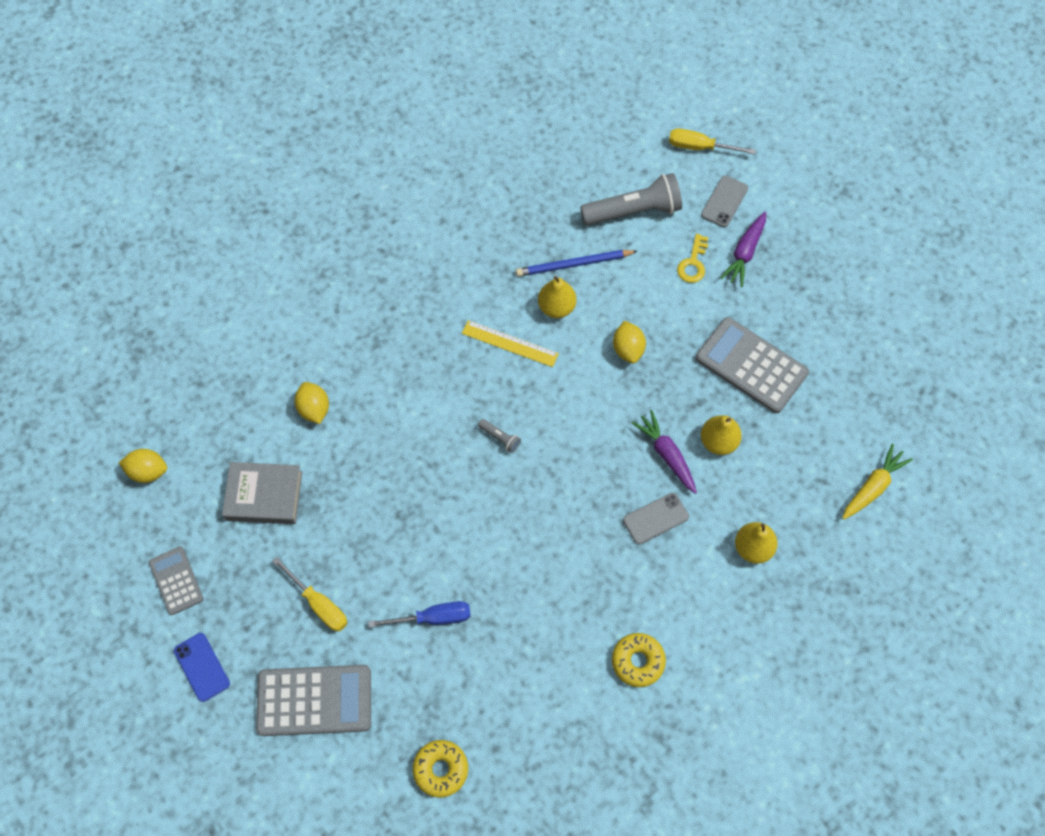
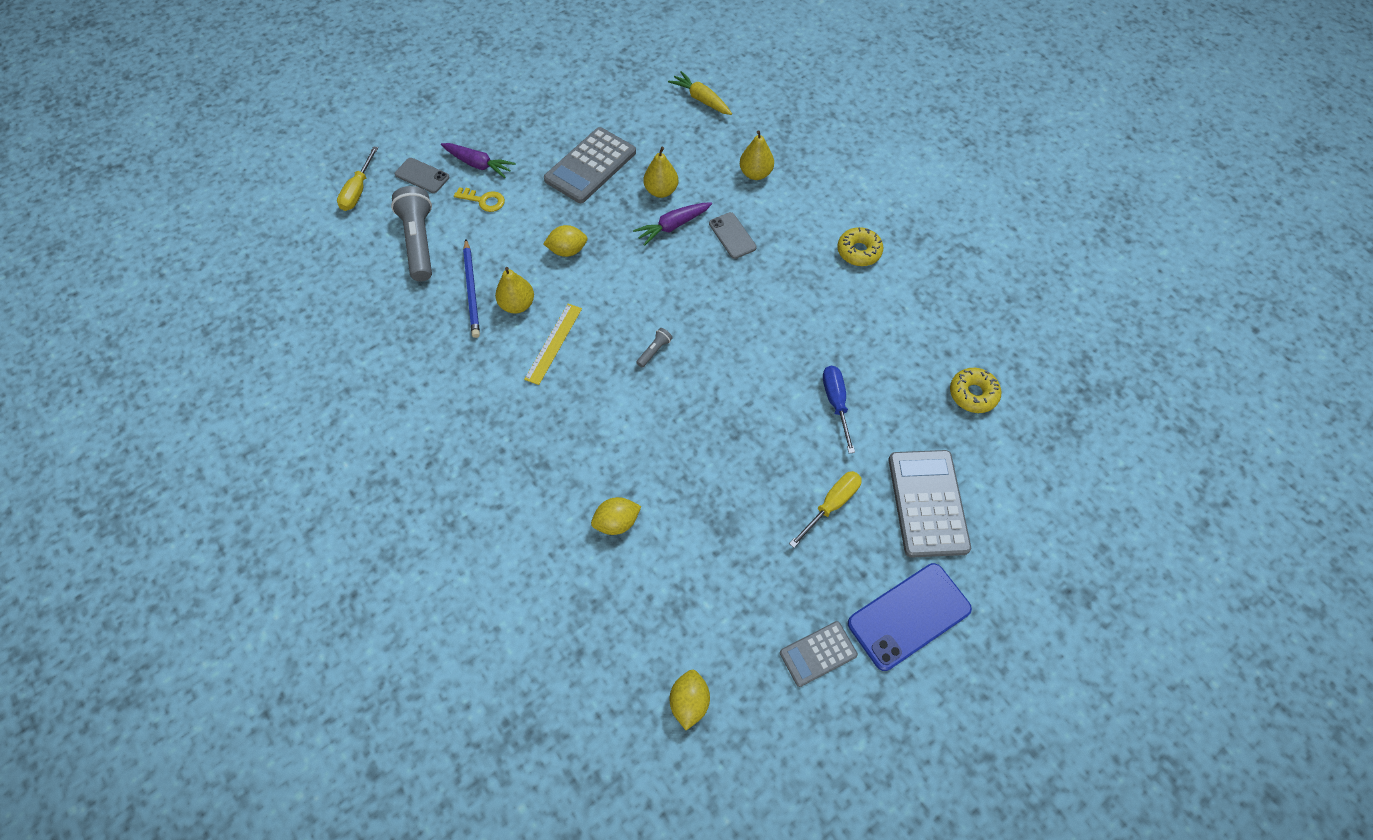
camera: 90 degrees left, 5 degrees down
blue phone [174,633,230,702] -> blue phone [848,563,972,671], size x1.72
grey book [222,462,302,524] -> none

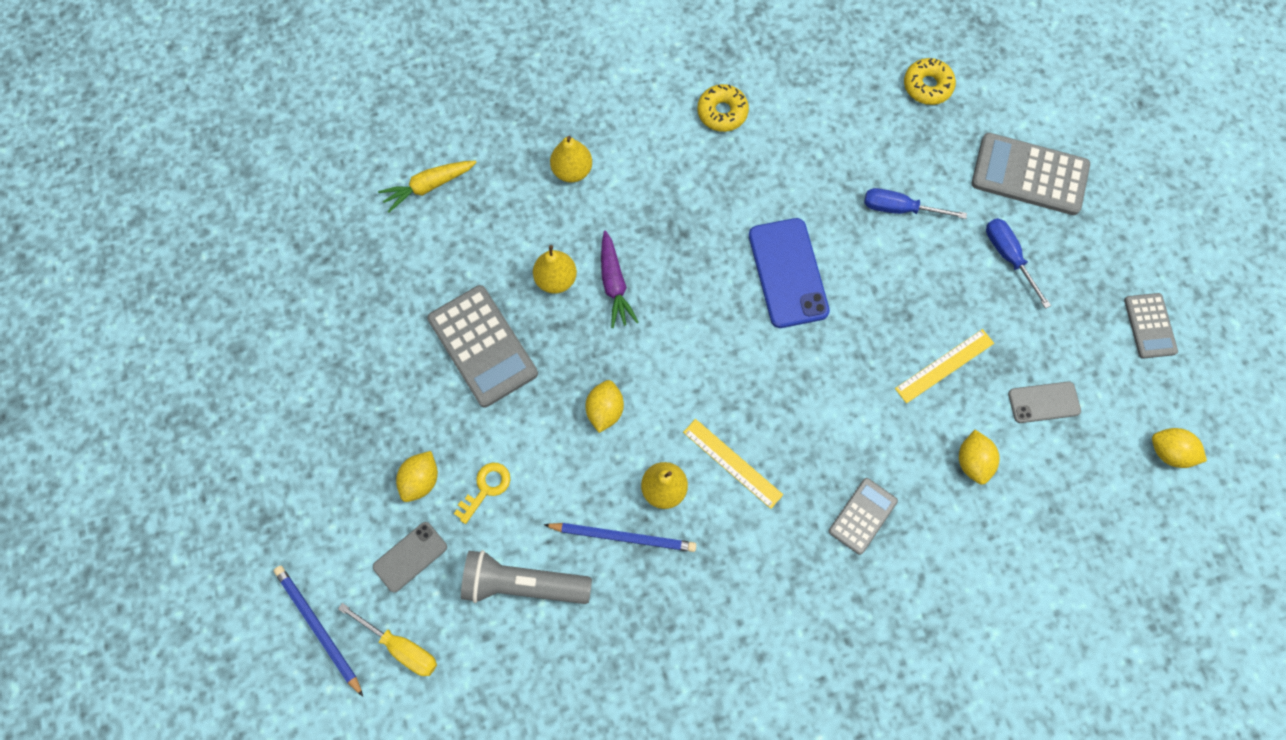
camera: 70 degrees left, 10 degrees up
purple carrot [441,143,516,178] -> yellow lemon [396,451,438,502]
grey flashlight [636,328,673,368] -> none
grey phone [709,212,757,259] -> grey phone moved to [1008,381,1081,423]
yellow screwdriver [789,471,862,548] -> blue screwdriver [986,218,1051,309]
blue phone [848,563,972,671] -> blue phone moved to [749,218,830,328]
none -> blue pencil [274,566,363,697]
none -> grey calculator [828,478,898,555]
none -> yellow ruler [895,329,994,403]

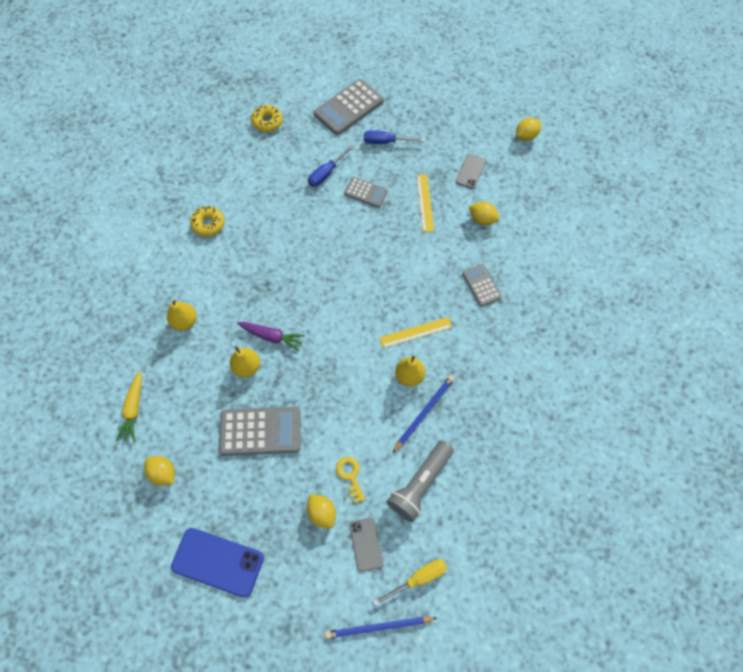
camera: 60 degrees left, 5 degrees down
yellow lemon [585,380,624,433] -> yellow lemon moved to [144,456,175,486]
blue phone [749,218,830,328] -> blue phone moved to [171,528,264,598]
grey calculator [1124,293,1178,359] -> grey calculator moved to [344,177,388,208]

